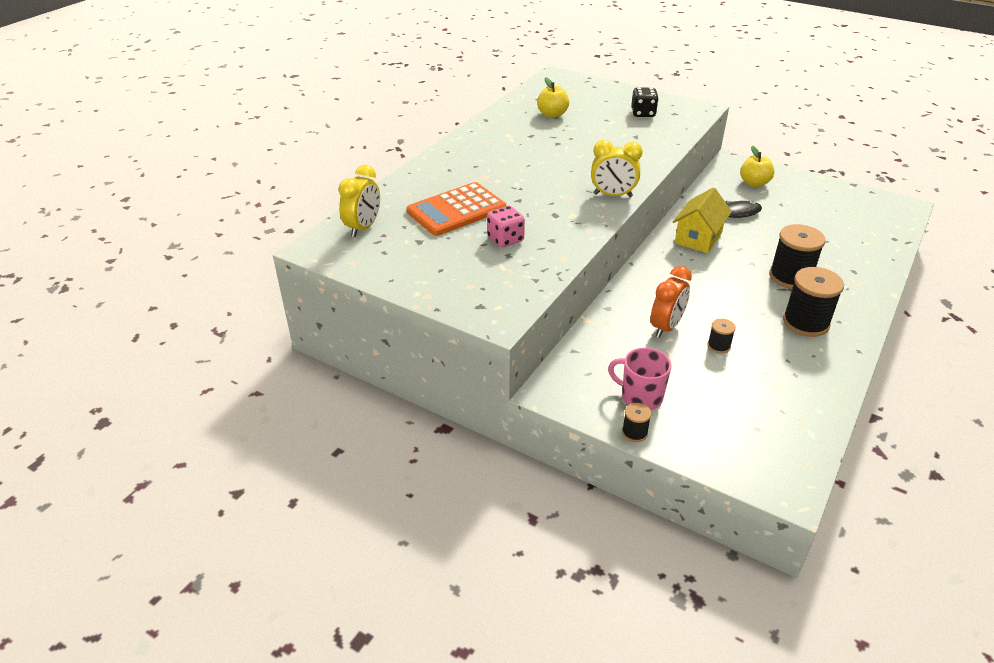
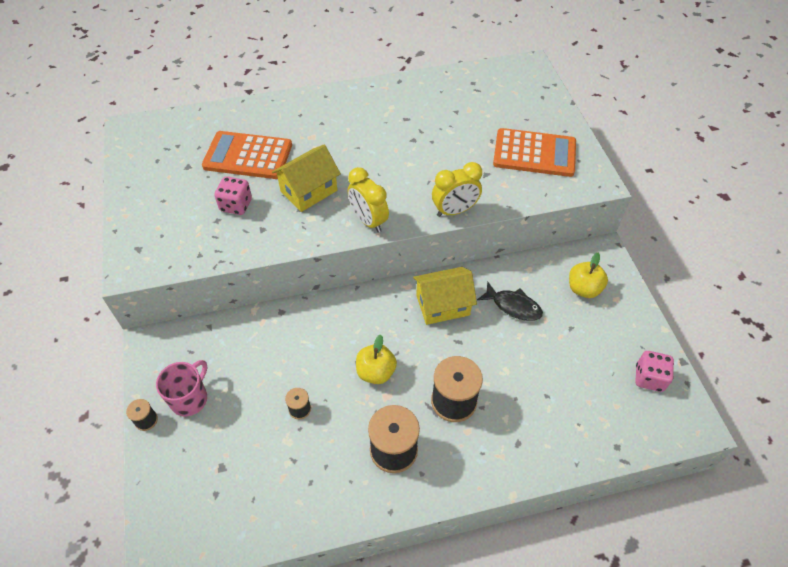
camera: 45 degrees right, 15 degrees up
yellow clock [338,165,380,237] -> yellow clock moved to [432,162,482,217]
yellow apple [537,77,569,118] -> yellow apple moved to [356,335,397,384]
pink mug [608,348,671,410] -> pink mug turned 45 degrees clockwise [156,360,208,417]
black dice [631,87,659,117] -> orange calculator [493,128,576,177]
orange clock [651,266,692,338] -> none
none -> yellow house [272,144,341,212]
none -> pink dice [635,351,674,392]

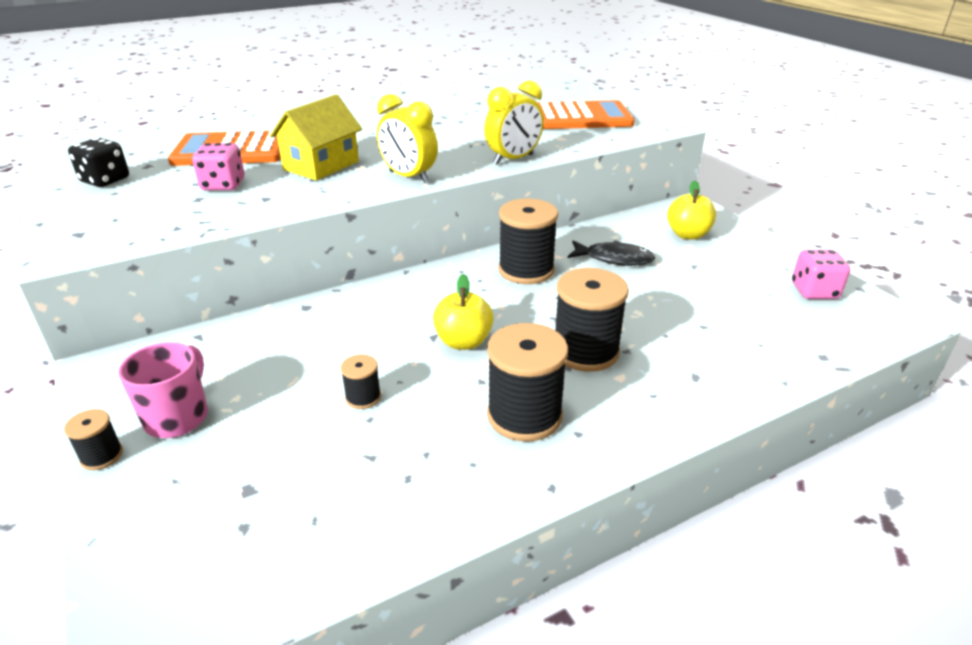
camera: 15 degrees left, 20 degrees down
yellow house [413,267,477,325] -> black spool [498,198,558,284]
none -> black dice [68,138,129,187]

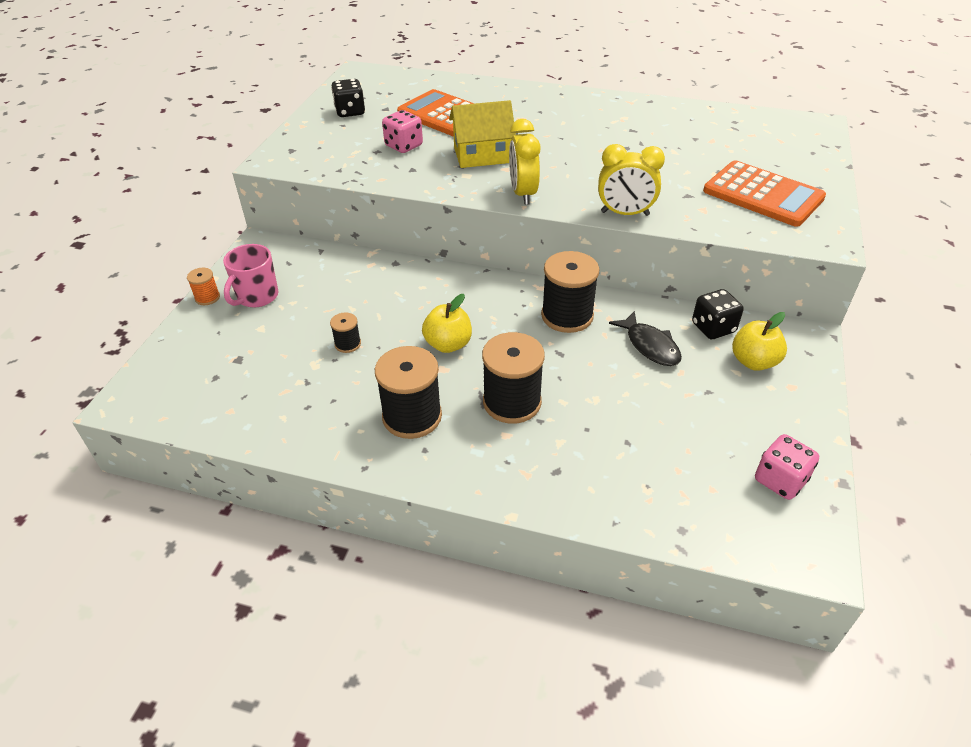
camera: 45 degrees right, 10 degrees up
black spool [64,409,123,470] -> orange spool [187,268,220,305]
pink mug [118,342,208,438] -> pink mug turned 150 degrees clockwise [223,244,278,308]
none -> black dice [692,289,744,339]

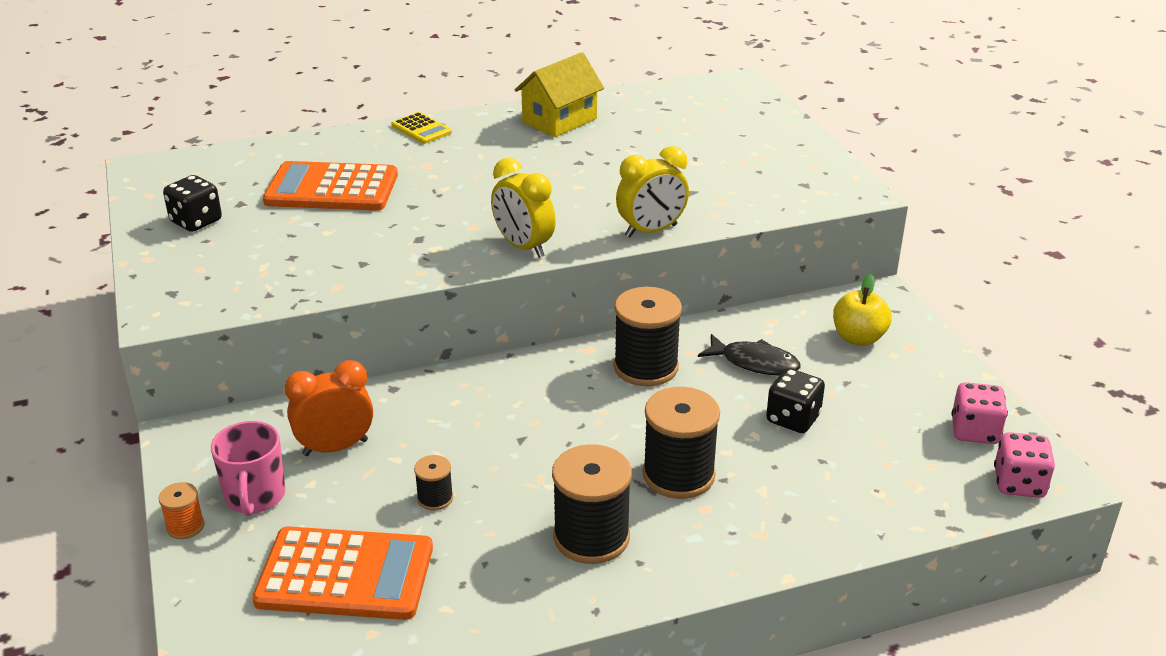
camera: 35 degrees left, 10 degrees down
pink dice [382,110,423,153] -> pink dice moved to [994,432,1055,498]
yellow apple [422,294,472,353] -> none
yellow house [449,100,516,168] -> yellow house moved to [515,52,604,137]
black dice [692,289,744,339] -> black dice moved to [766,368,825,433]
orange calculator [703,160,826,227] -> orange calculator moved to [252,526,433,620]
none -> orange clock [285,360,373,456]
none -> yellow calculator [391,112,452,144]

